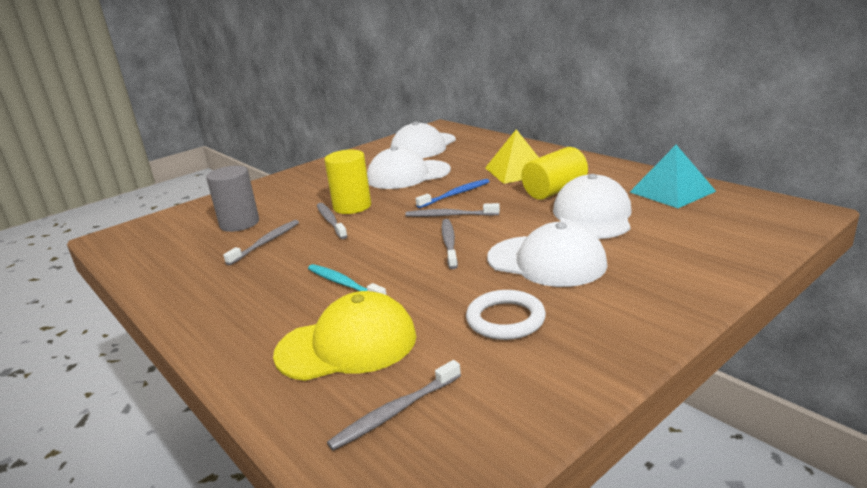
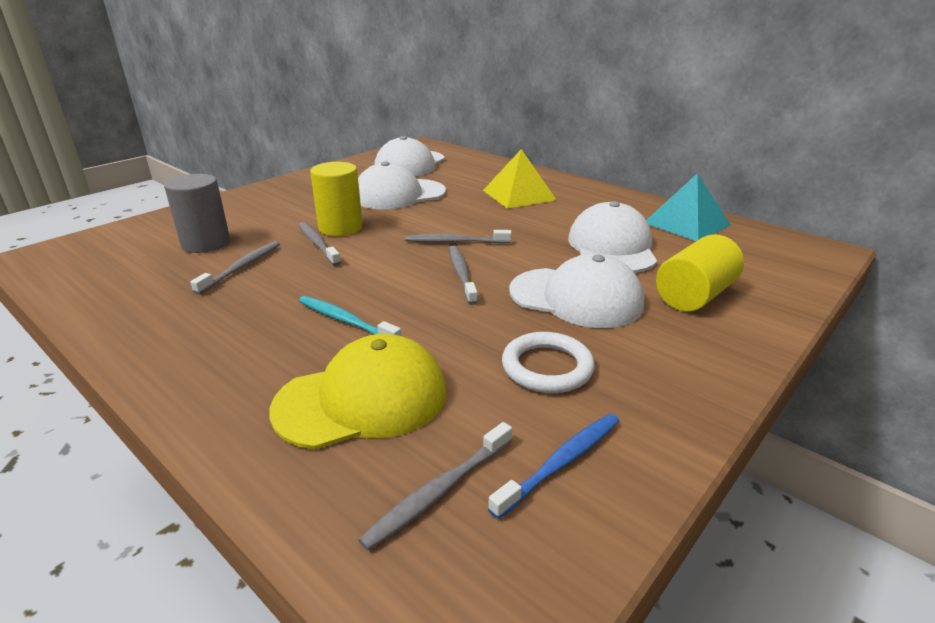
camera: 10 degrees left, 5 degrees up
blue toothbrush [416,179,490,208] -> blue toothbrush moved to [488,414,619,519]
yellow cylinder [522,147,588,200] -> yellow cylinder moved to [656,234,744,311]

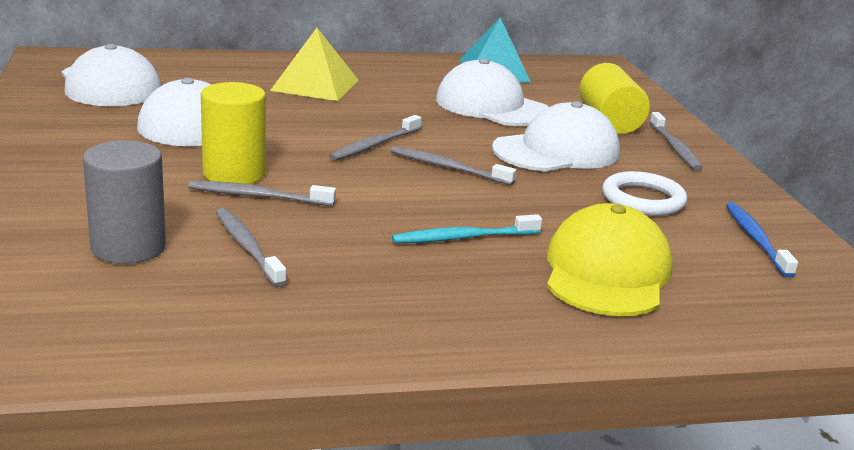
camera: 55 degrees left, 5 degrees down
grey toothbrush [358,422,512,551] -> grey toothbrush moved to [650,112,703,170]

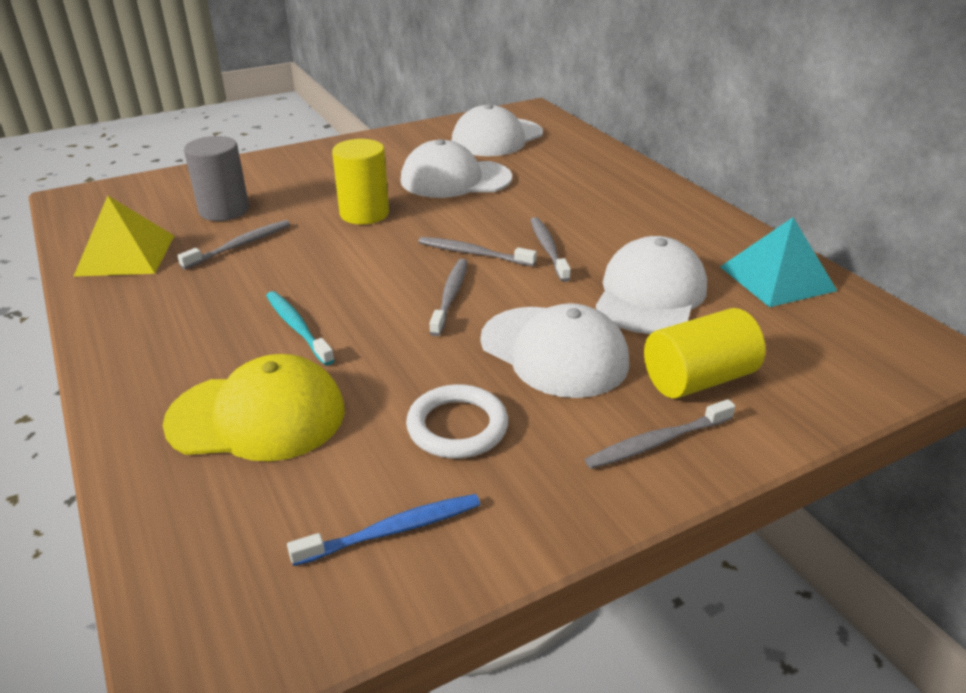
camera: 75 degrees right, 10 degrees up
grey toothbrush [188,181,336,206] -> grey toothbrush moved to [531,217,571,282]
yellow pyramid [270,28,358,101] -> yellow pyramid moved to [73,196,174,277]

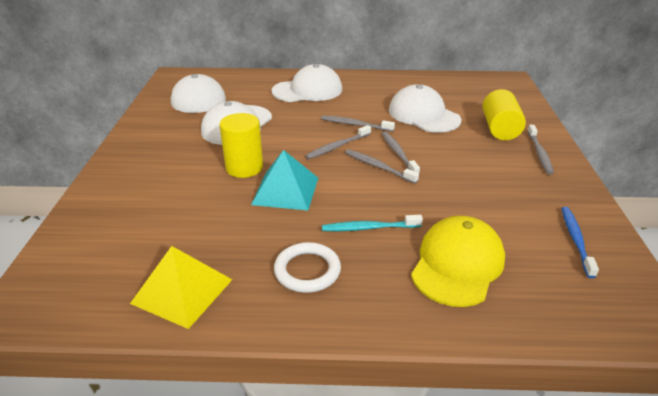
camera: 60 degrees left, 0 degrees up
grey toothbrush [177,220,290,269] -> grey toothbrush moved to [381,132,420,173]
grey cylinder [184,136,249,221] -> none
white ring [406,384,508,459] -> white ring moved to [274,242,341,293]
white cap [481,303,629,398] -> white cap moved to [272,64,342,102]
turquoise pyramid [720,217,837,307] -> turquoise pyramid moved to [251,150,318,211]

